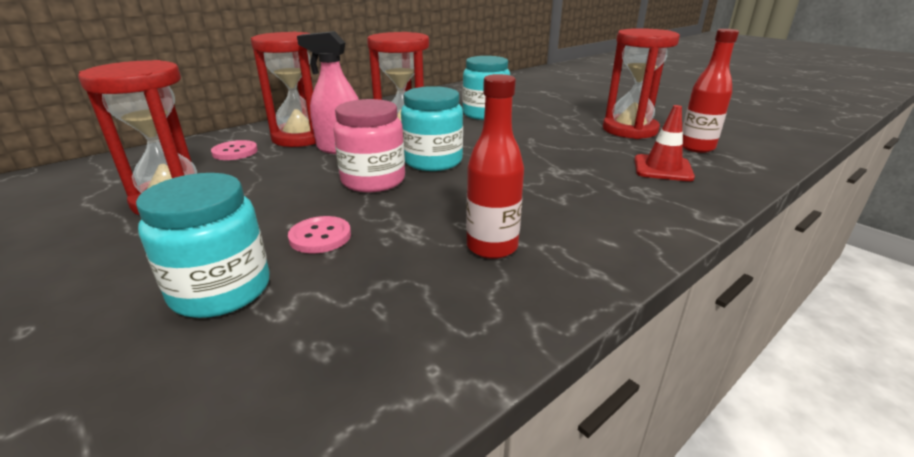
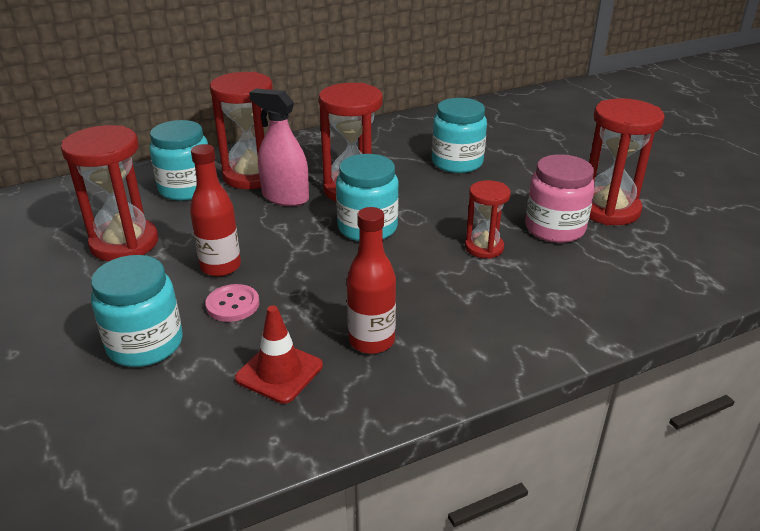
camera: 15 degrees right, 5 degrees up
pink button [211,140,258,160] -> turquoise jar [149,120,208,201]
pink jar [333,99,405,192] -> pink jar moved to [525,154,595,243]
red traffic cone [634,105,695,181] -> red traffic cone moved to [235,305,323,404]
red bottle [682,29,739,153] -> red bottle moved to [190,144,241,277]
none -> red hourglass [465,180,511,259]

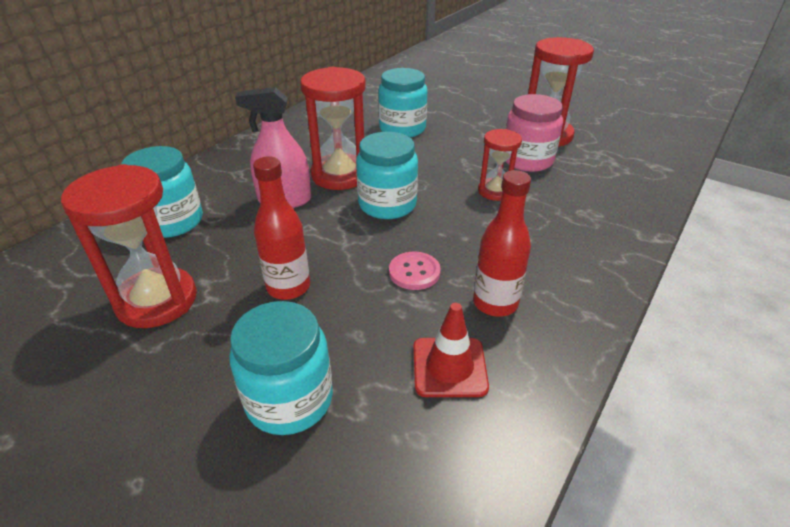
camera: 30 degrees left, 5 degrees up
pink button [205,284,259,322] -> pink button moved to [389,252,441,290]
red hourglass [210,72,273,189] -> none

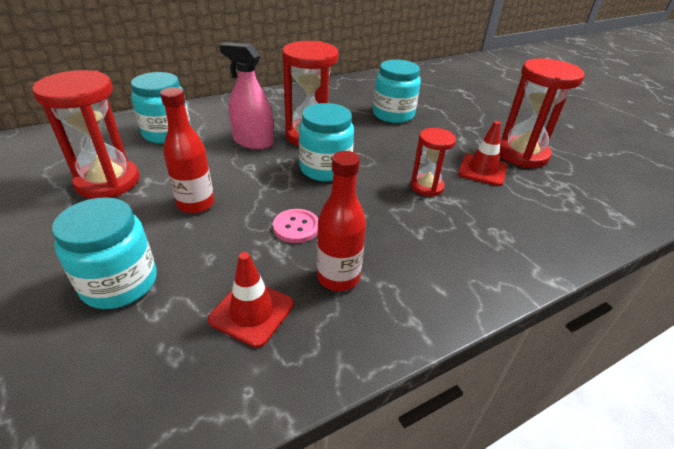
camera: 25 degrees right, 0 degrees up
pink jar [505,94,563,172] -> red traffic cone [458,121,507,186]

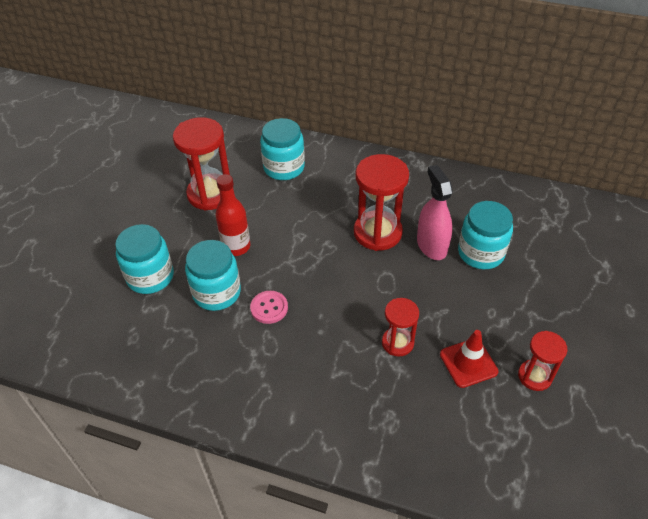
camera: 50 degrees right, 10 degrees up
red traffic cone [208,252,294,348] -> none
pink spray bottle [219,42,274,149] -> pink spray bottle moved to [417,165,453,260]
turquoise jar [299,103,354,181] -> turquoise jar moved to [185,240,241,311]
red bottle [317,151,366,291] -> none
red hourglass [499,58,585,168] -> red hourglass [518,331,568,391], size x0.58

